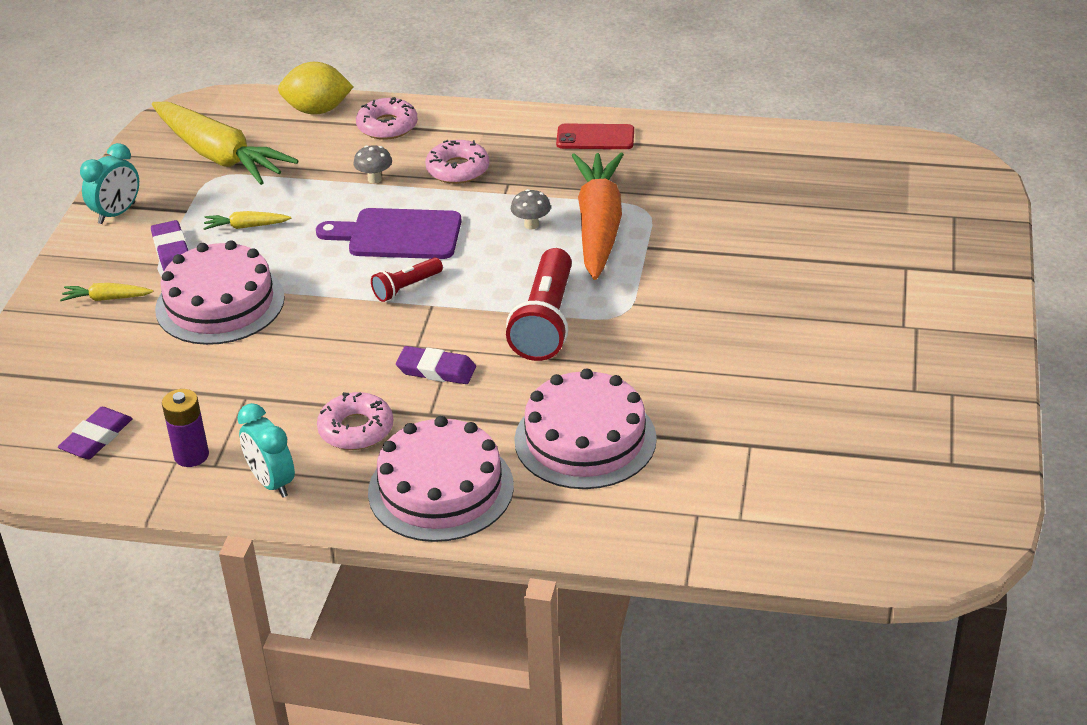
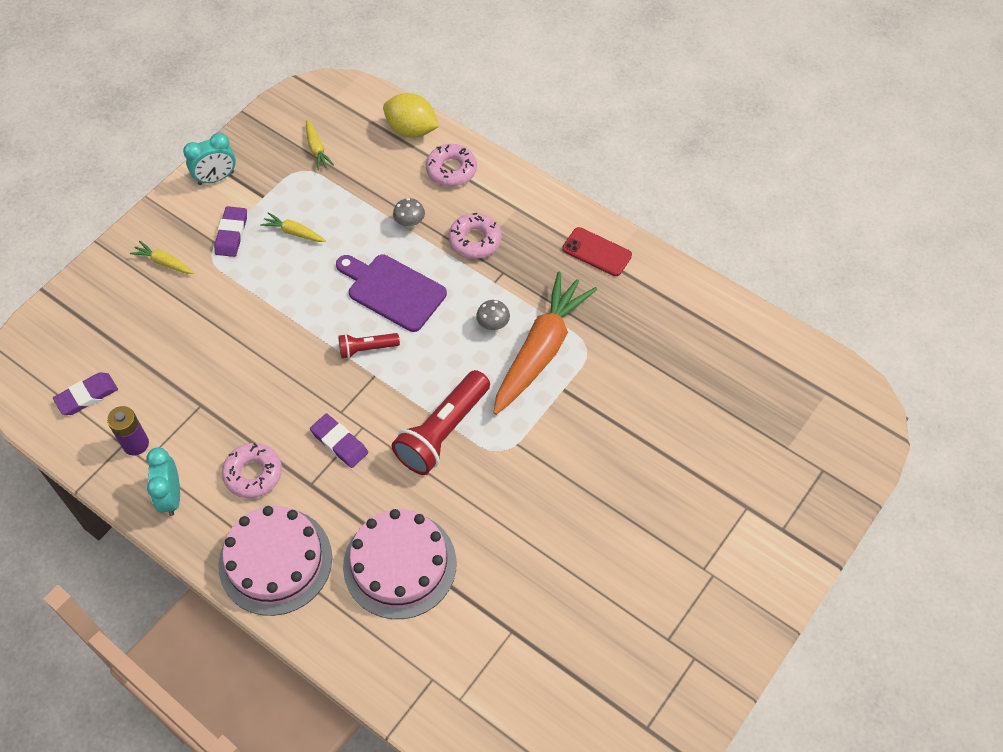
camera: 25 degrees right, 20 degrees up
yellow carrot [152,102,299,185] -> yellow carrot [306,119,334,170], size x0.42
pink cake [155,240,285,345] -> none

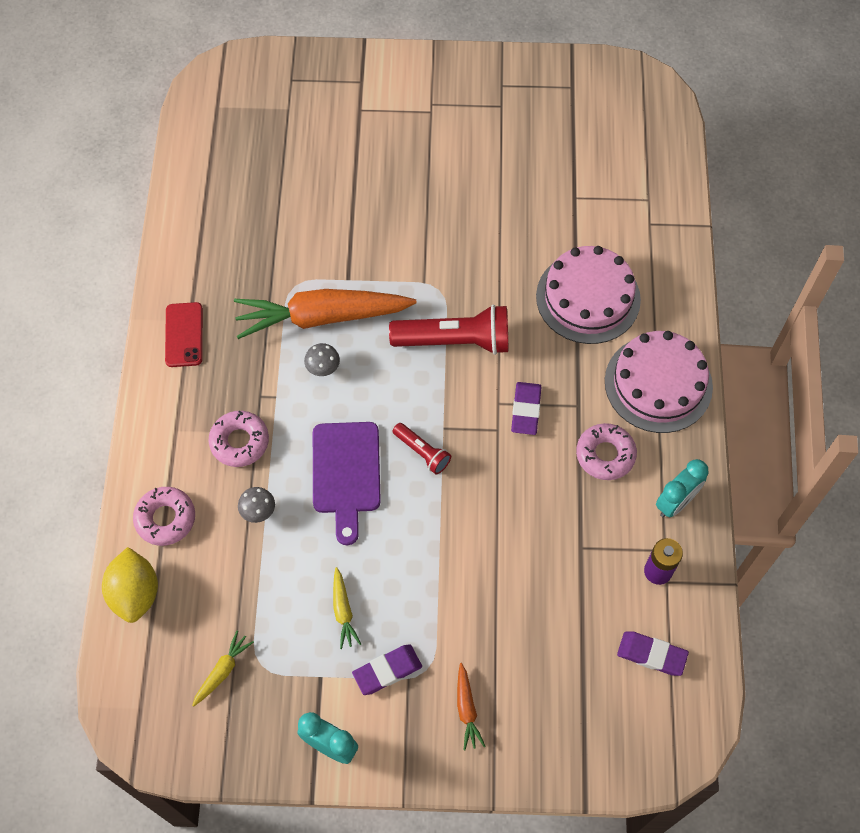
camera: 125 degrees left, 5 degrees up
yellow carrot [130,241,194,274] -> orange carrot [457,663,486,750]

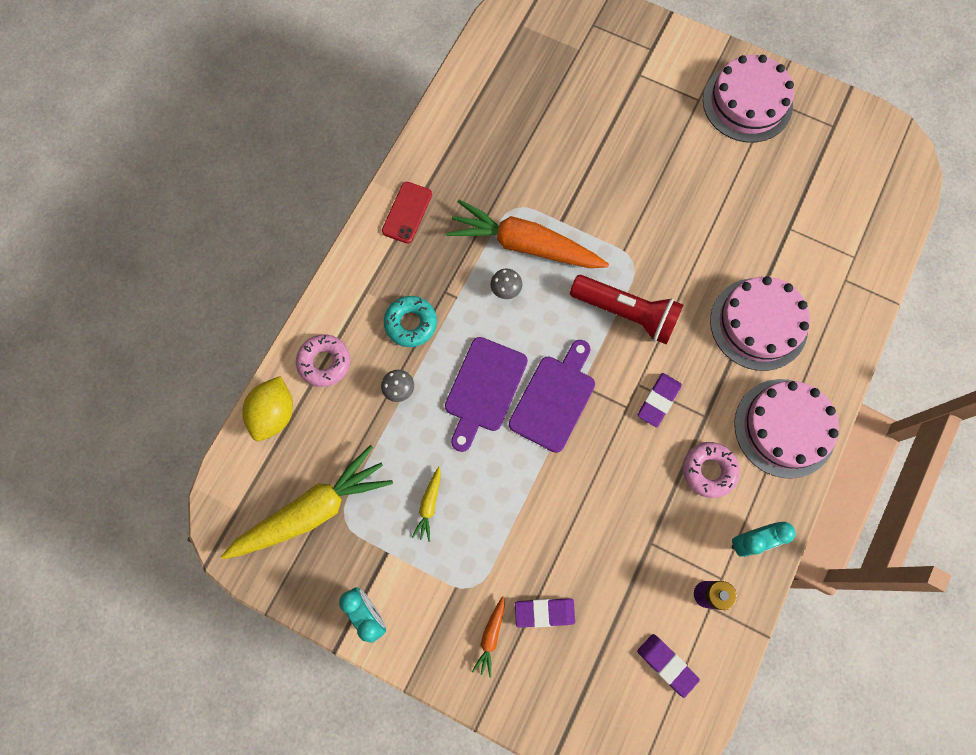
camera: 25 degrees right, 10 degrees up
yellow carrot [192,631,254,707] -> yellow carrot [221,445,393,559], size x2.39
pink donut [209,410,269,467] -> turquoise donut [384,296,437,347]
purple eraser [352,645,422,695] -> purple eraser moved to [515,598,575,628]
red flashlight [393,423,451,474] -> purple cutting board [509,340,595,453]
none -> pink cake [703,55,794,143]

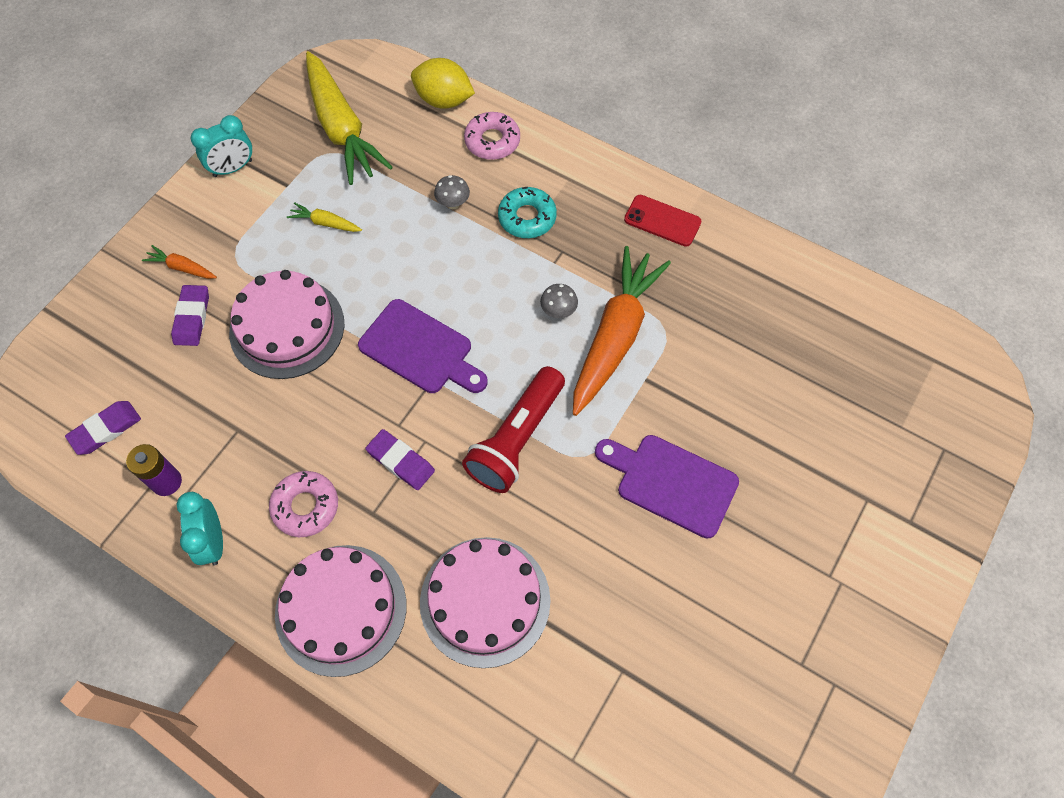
camera: 95 degrees right, 10 degrees down
purple cutting board [445,337,528,452] -> purple cutting board moved to [595,435,739,538]
pink cake [703,55,794,143] -> pink cake moved to [229,270,344,379]

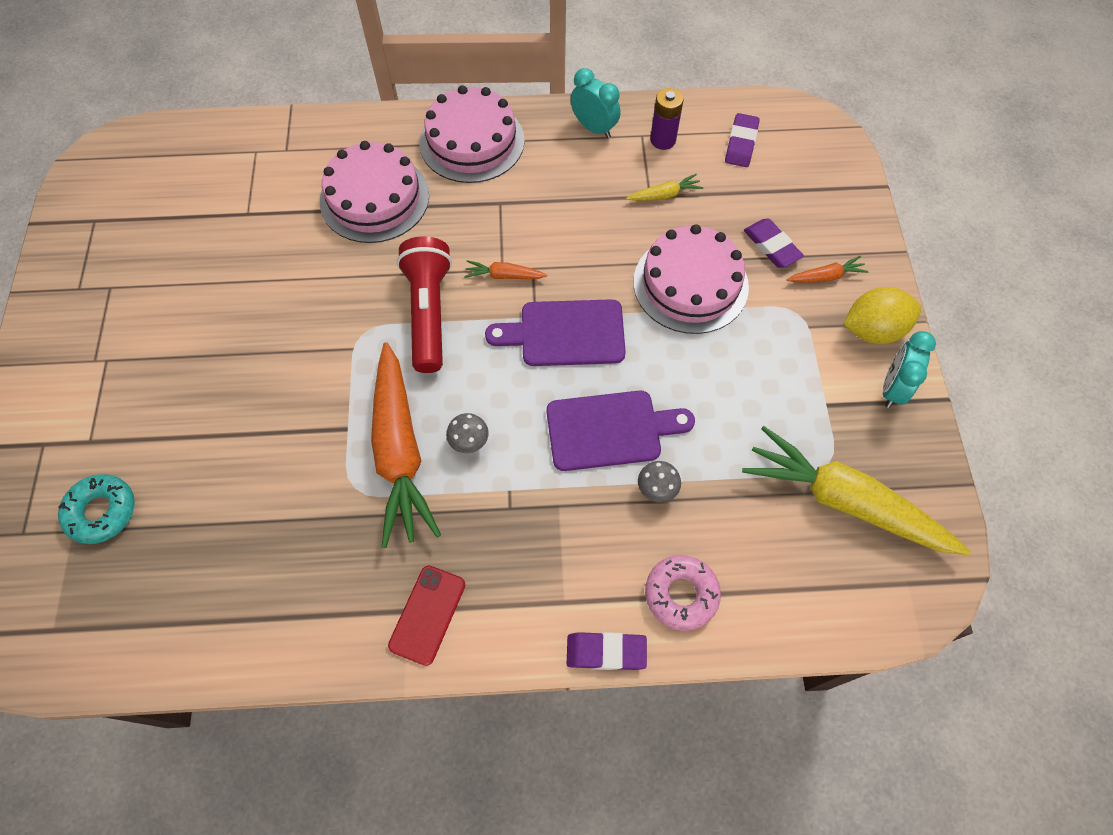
camera: 145 degrees right, 0 degrees up
pink donut [269,471,338,537] -> none
yellow carrot [287,202,362,232] -> yellow carrot moved to [626,174,703,201]
purple eraser [365,429,435,490] -> purple eraser moved to [567,632,647,670]
yellow lemon [411,58,475,109] -> yellow lemon moved to [844,287,921,344]
turquoise donut [498,187,557,238] -> turquoise donut moved to [58,474,135,544]
purple cutting board [595,435,739,538] -> purple cutting board moved to [546,390,695,471]
red phone [624,195,701,247] -> red phone turned 60 degrees counterclockwise [388,566,465,666]
none -> orange carrot [464,260,547,279]

